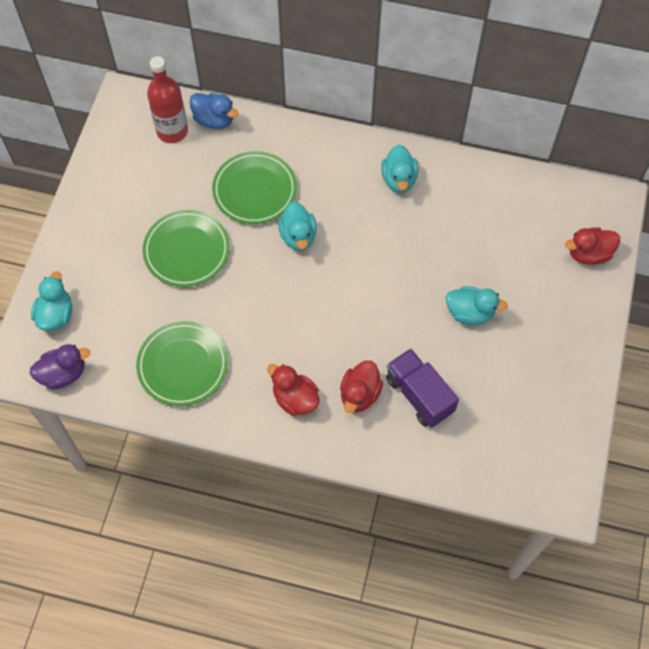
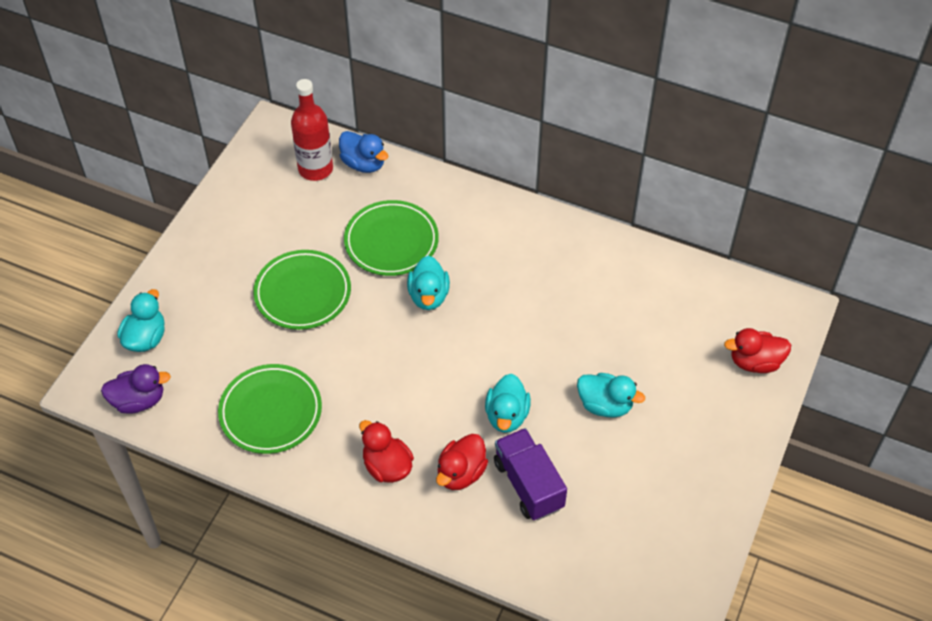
camera: 10 degrees right, 10 degrees down
turquoise duck [381,145,418,193] -> turquoise duck moved to [485,374,531,433]

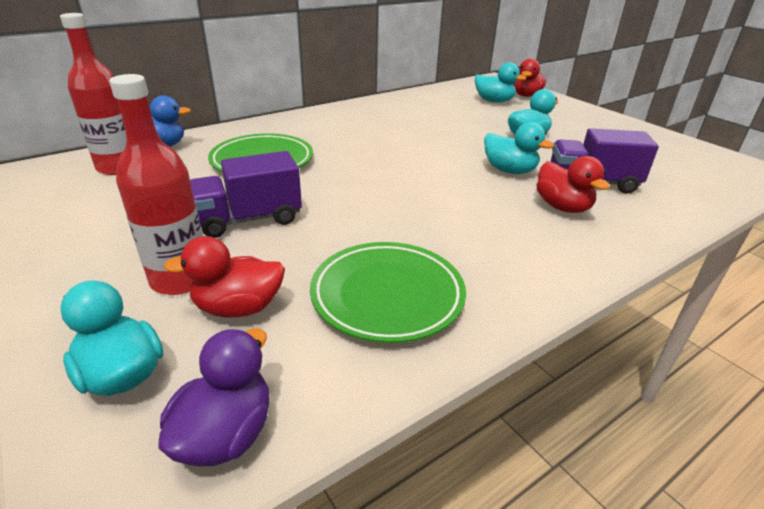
camera: 60 degrees left, 20 degrees down
green plate [253,250,351,330] -> purple truck [190,151,302,238]
red duck [359,420,414,483] -> red duck moved to [164,236,285,318]
turquoise duck [407,256,450,310] -> turquoise duck moved to [475,62,527,103]
none -> red bottle [109,74,203,295]

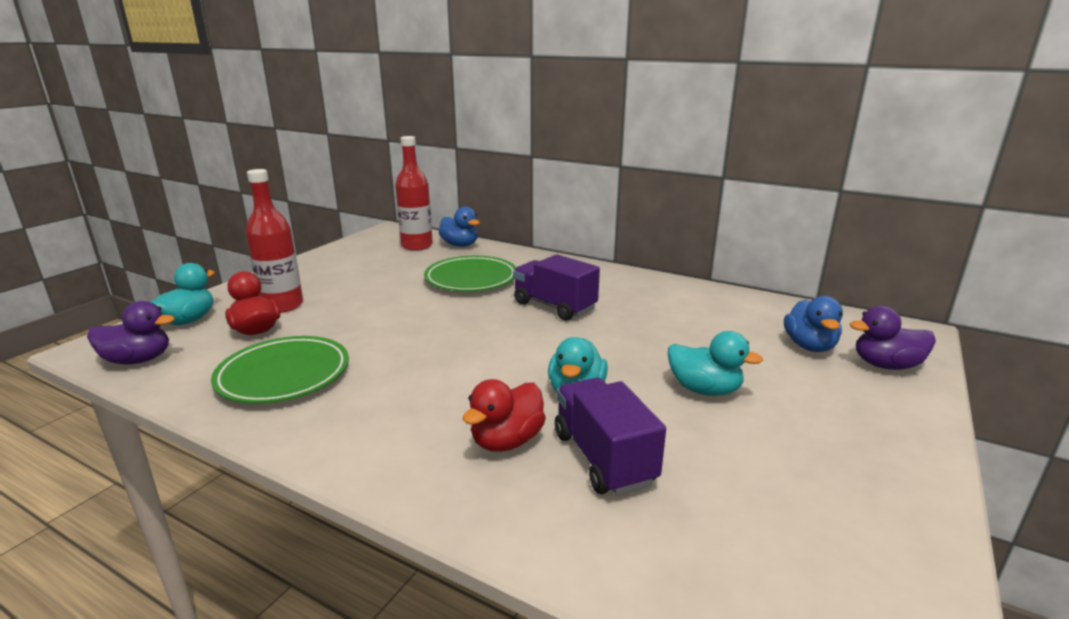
camera: 65 degrees right, 10 degrees down
purple truck [190,151,302,238] -> purple truck moved to [513,255,600,321]
turquoise duck [475,62,527,103] -> blue duck [784,296,843,352]
red duck [514,58,546,97] -> purple duck [850,306,936,370]

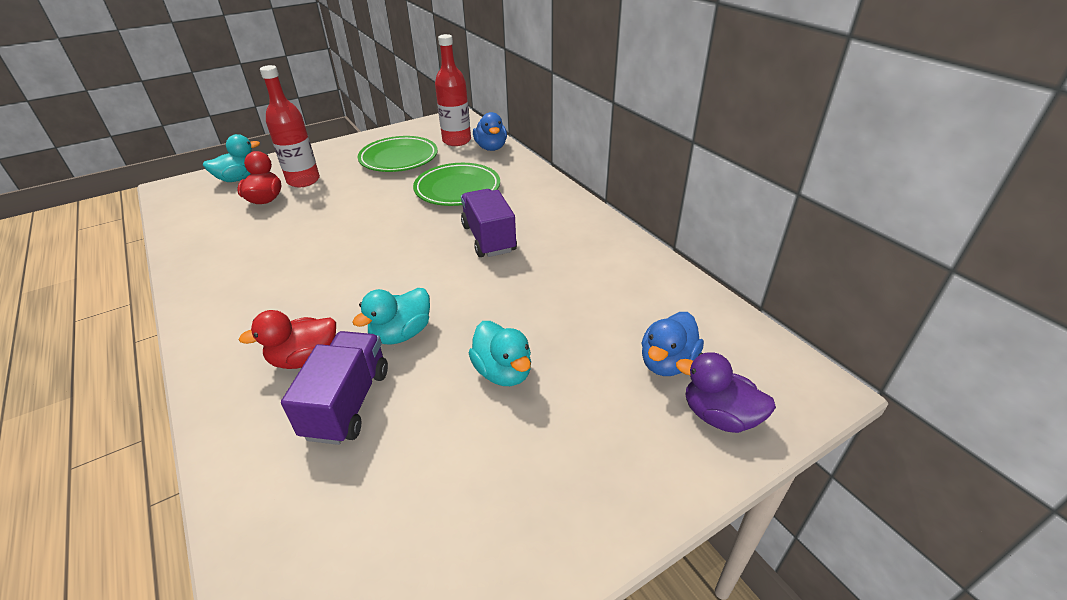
camera: 30 degrees right, 15 degrees up
purple duck [87,301,175,364] -> none
green plate [211,336,349,404] -> green plate moved to [358,136,438,172]

